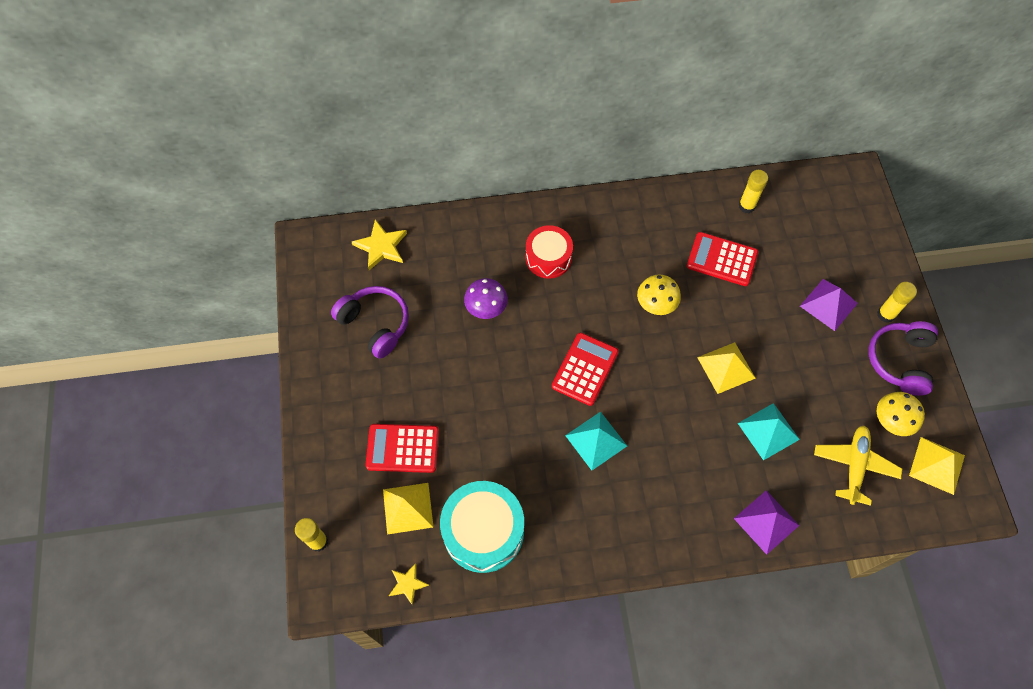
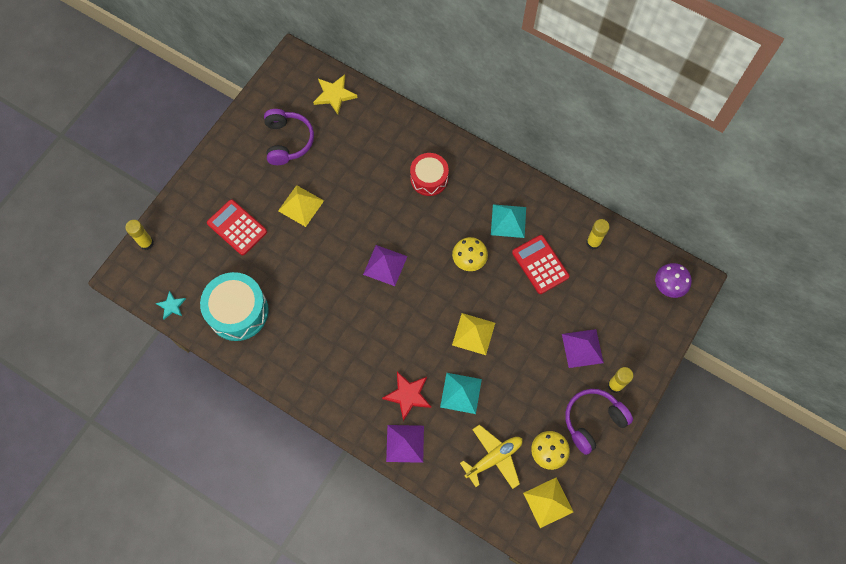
camera: 40 degrees right, 5 degrees up
yellow pyramid [383,483,434,535] -> yellow pyramid moved to [278,185,324,227]
yellow star [389,564,429,605] -> turquoise star [156,291,186,319]
purple mushroom [464,278,508,319] -> purple mushroom moved to [655,263,692,298]
red calculator [552,333,619,406] -> purple pyramid [363,245,407,286]
turquoise pyramid [565,412,627,470] -> turquoise pyramid moved to [491,204,526,238]
none -> red star [382,372,431,421]

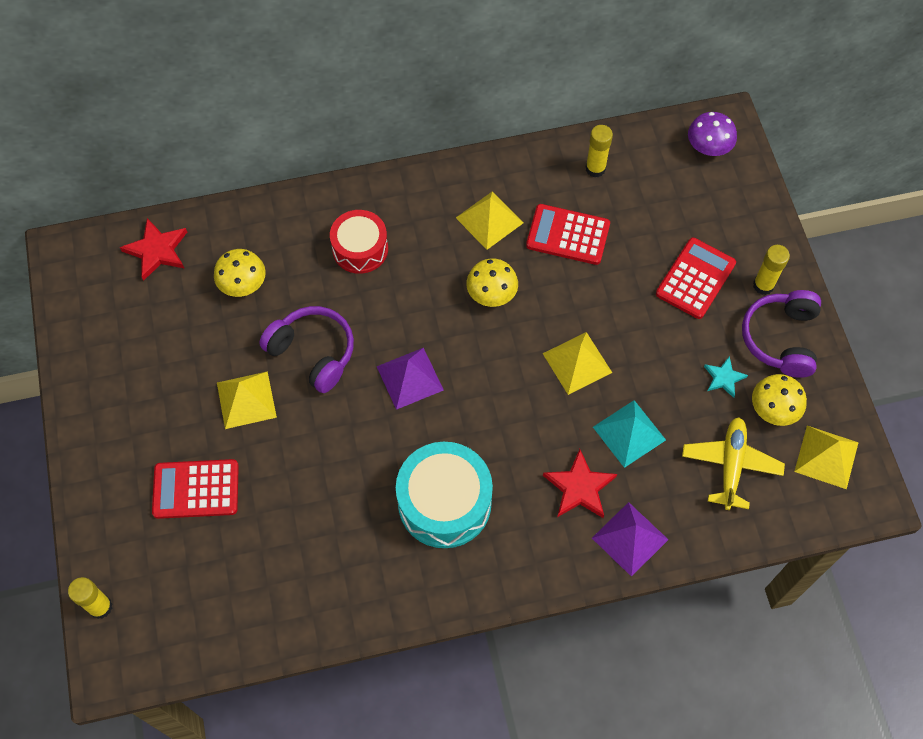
camera: 45 degrees left, 5 degrees down
turquoise star [156,291,186,319] -> turquoise star moved to [704,356,748,398]
turquoise drum [200,272,269,341] -> turquoise drum moved to [396,442,493,548]
purple headphones [264,109,314,165] -> purple headphones moved to [259,306,354,393]
yellow star [313,75,358,114] -> red star [120,218,187,281]
turquoise pyramid [491,204,526,238] -> yellow pyramid [456,191,523,250]
purple pyramid [562,329,604,368] -> red calculator [656,238,736,319]
none -> yellow mushroom [214,249,266,297]

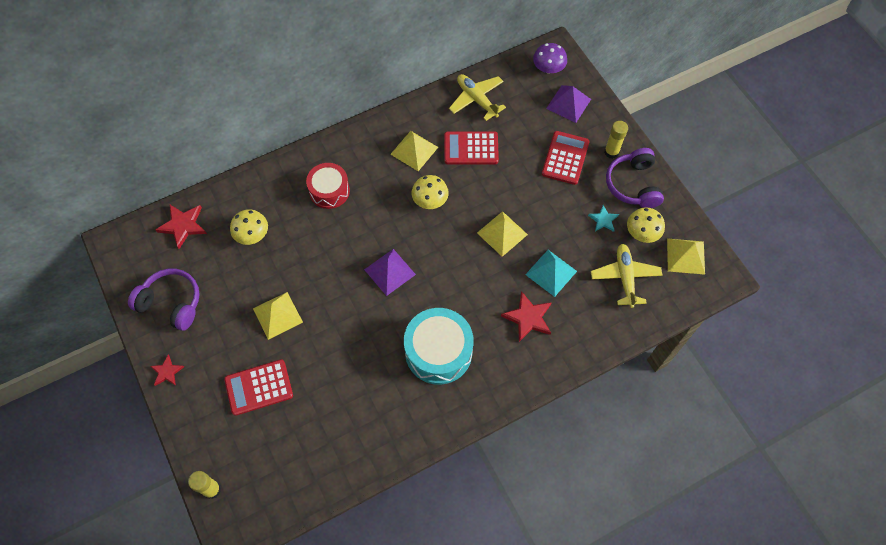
camera: 15 degrees left, 0 degrees up
purple headphones [259,306,354,393] -> purple headphones moved to [128,268,200,331]
yellow glue stick [585,125,613,177] -> yellow plane [449,74,506,121]
purple pyramid [592,502,669,577] -> purple pyramid moved to [546,85,591,123]
none -> red star [150,355,184,386]

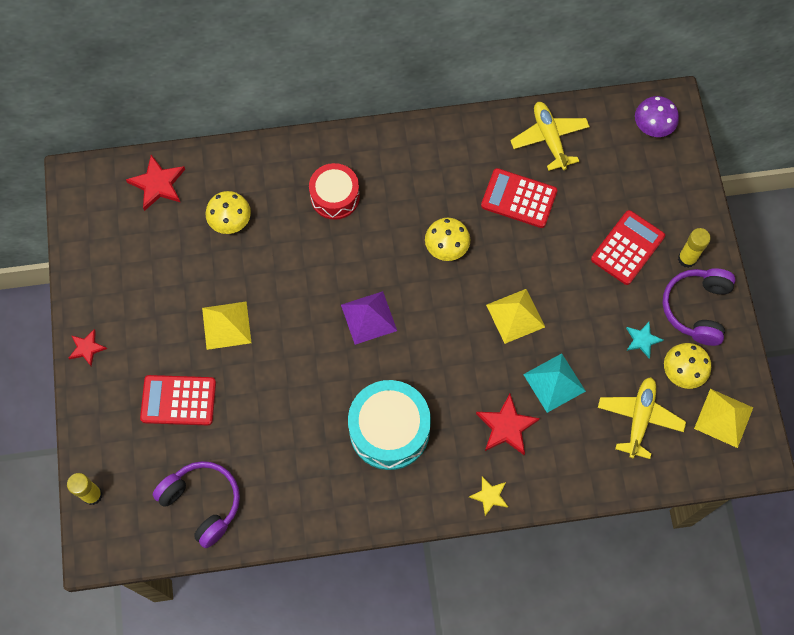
camera: 20 degrees right, 5 degrees up
purple headphones [128,268,200,331] -> purple headphones moved to [153,461,240,548]
yellow pyramid [390,131,438,171] -> none
purple pyramid [546,85,591,123] -> none
none -> yellow star [469,476,508,516]

